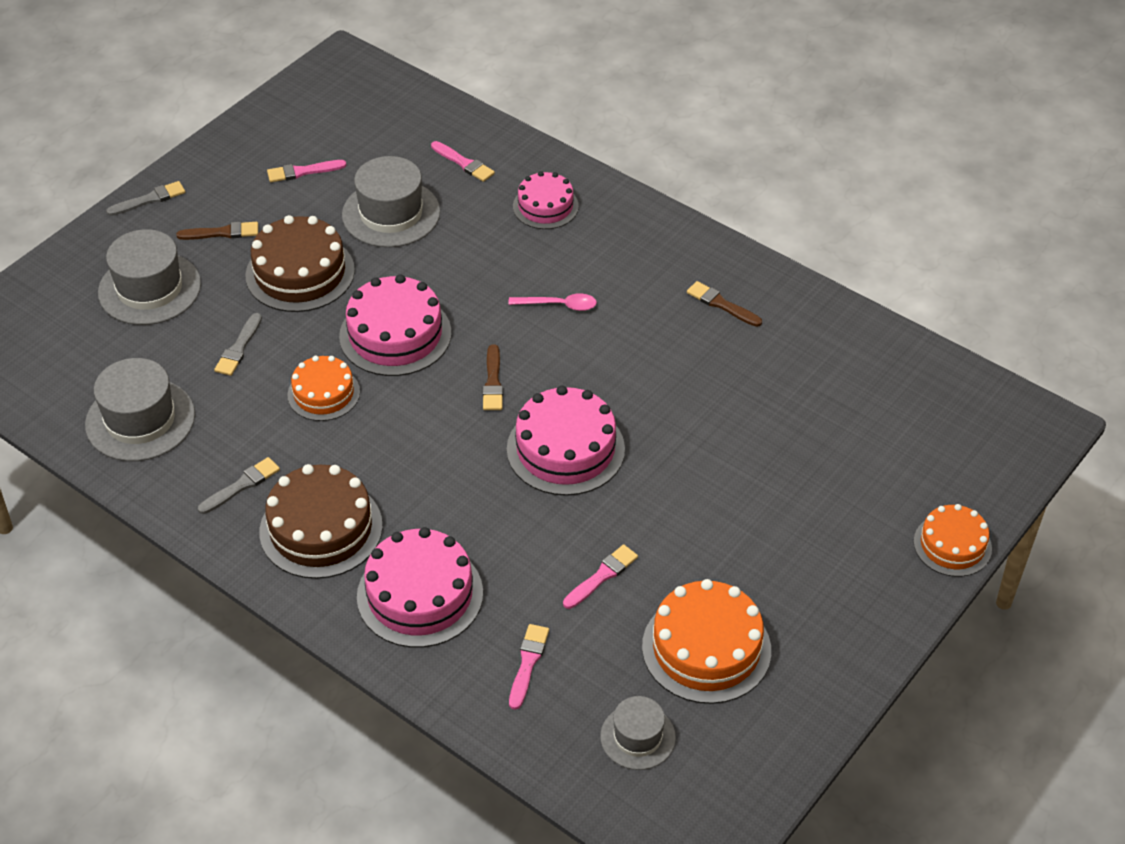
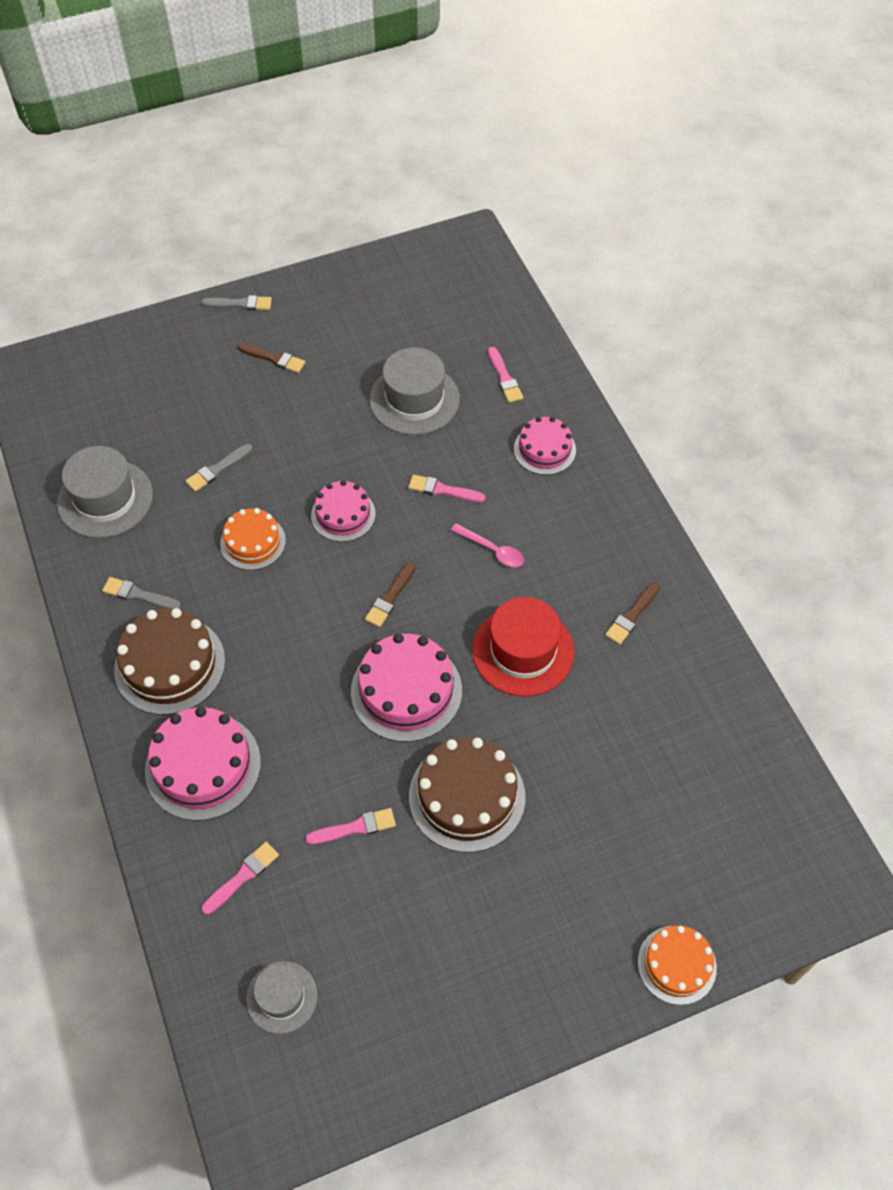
camera: 30 degrees right, 10 degrees up
grey hat [98,229,201,325] -> none
grey brush [198,457,280,514] -> grey brush turned 150 degrees counterclockwise [102,577,181,609]
brown cake [245,215,355,312] -> brown cake moved to [409,737,526,853]
pink brush [267,160,346,182] -> pink brush moved to [408,475,485,502]
pink cake [339,274,451,376] -> pink cake [311,480,376,542], size x0.63
orange cake [642,579,771,704] -> none
brown brush [687,281,762,327] -> brown brush turned 120 degrees counterclockwise [605,582,660,645]
none -> red hat [472,597,574,697]

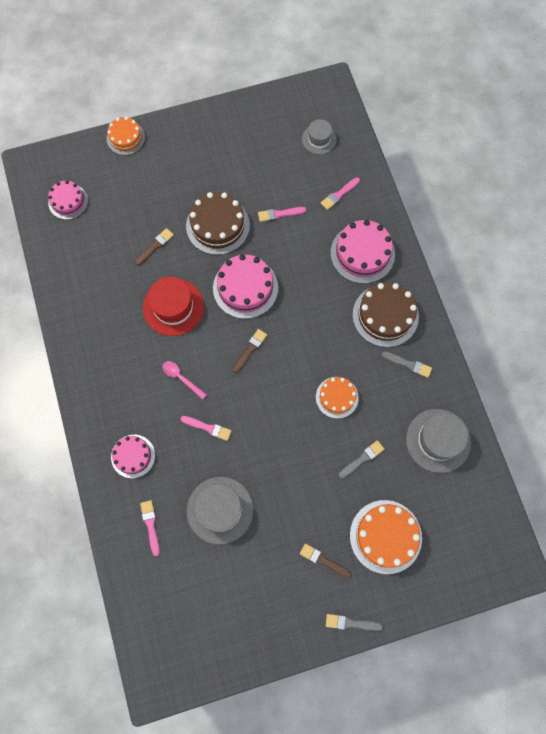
camera: 175 degrees left, 15 degrees up
pink cake [311,480,376,542] -> pink cake moved to [48,180,88,220]
brown brush [605,582,660,645] -> brown brush moved to [135,228,174,266]
none -> orange cake [350,500,422,574]

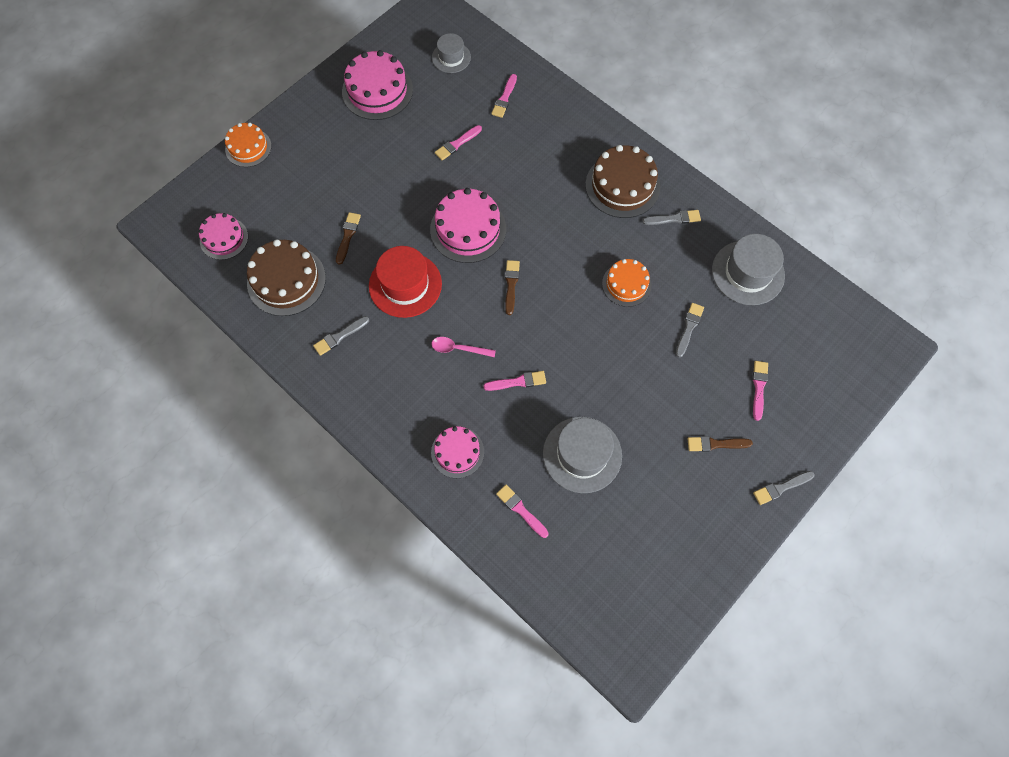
camera: 30 degrees left, 5 degrees down
brown cake [186,192,250,255] -> brown cake moved to [247,239,326,316]
pink cake [331,220,395,284] -> pink cake moved to [342,50,413,120]
orange cake [350,500,422,574] -> pink brush [753,361,768,421]
none -> grey brush [313,316,369,356]

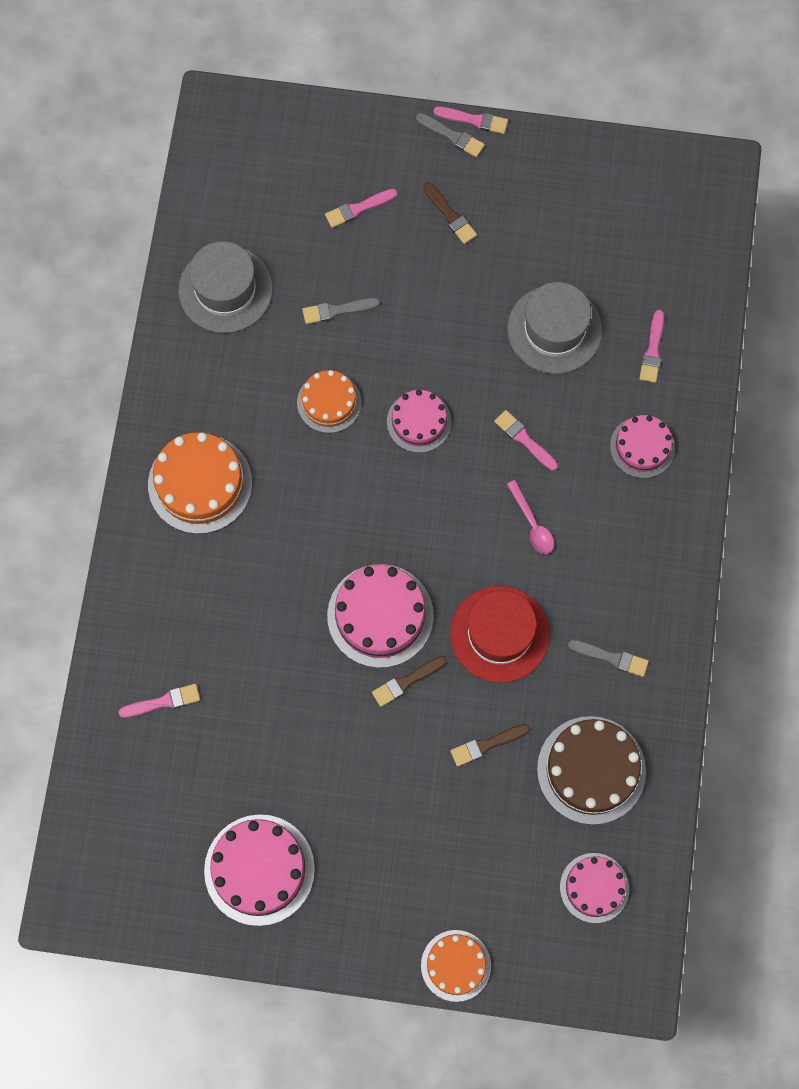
camera: 125 degrees left, 5 degrees up
grey hat [432,33,471,73] -> none
pink brush [435,125,482,160] -> pink brush moved to [433,106,508,134]
brown brush [505,260,520,315] -> brown brush moved to [372,656,447,707]
brown cake [586,145,660,218] -> orange cake [148,432,252,534]
grey brush [642,210,701,225] -> none
none -> pink cake [387,390,452,453]

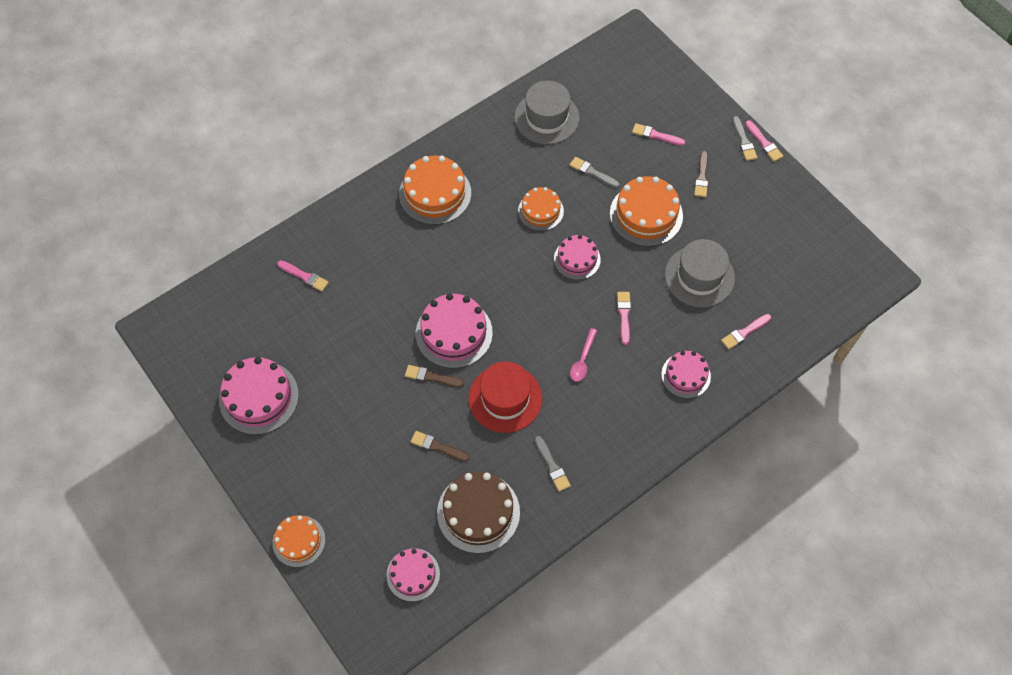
camera: 45 degrees right, 10 degrees down
none -> orange cake [610,176,683,246]

